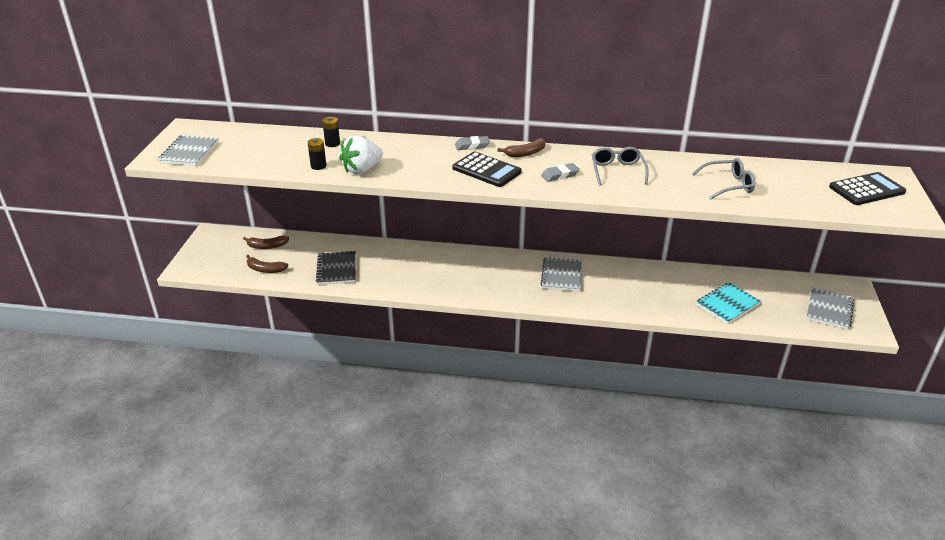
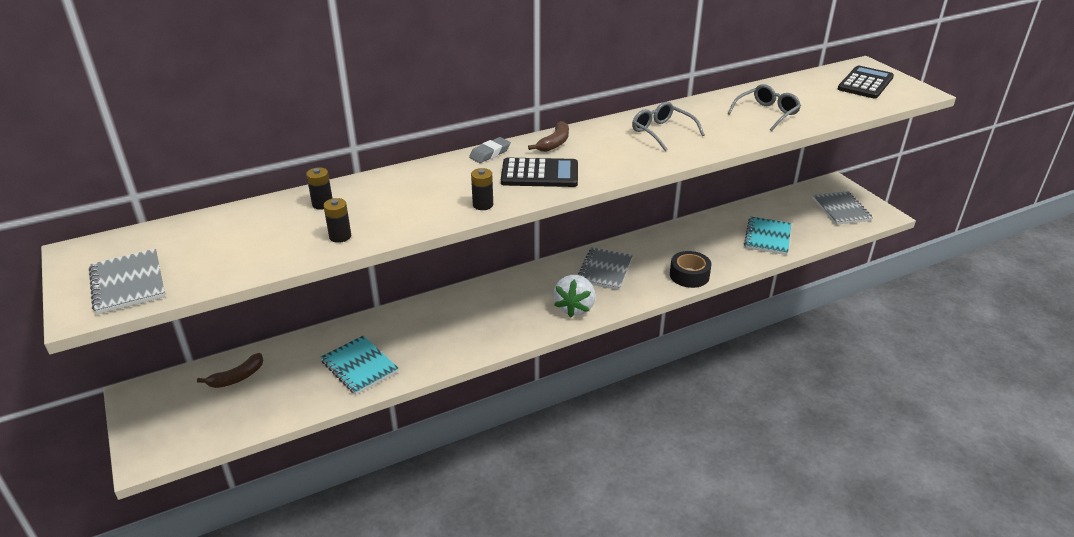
camera: 35 degrees left, 0 degrees up
brown banana [246,255,288,273] -> none
black notebook [316,251,356,285] -> turquoise notebook [321,335,399,395]
white strawberry [339,135,383,174] -> white strawberry moved to [553,275,595,317]
grey eraser [541,163,579,182] -> none
grey notebook [541,257,582,292] -> grey notebook turned 45 degrees clockwise [578,247,633,290]
none -> black battery [471,168,493,210]
none -> black tape [670,251,712,288]

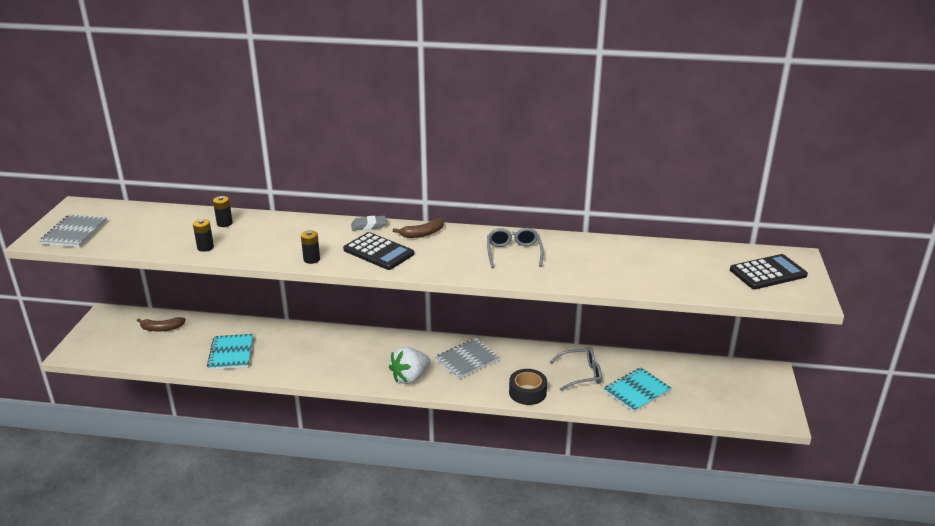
camera: 35 degrees right, 5 degrees down
grey glasses [727,84,801,131] -> grey glasses moved to [550,348,602,391]
grey notebook [812,191,873,225] -> none

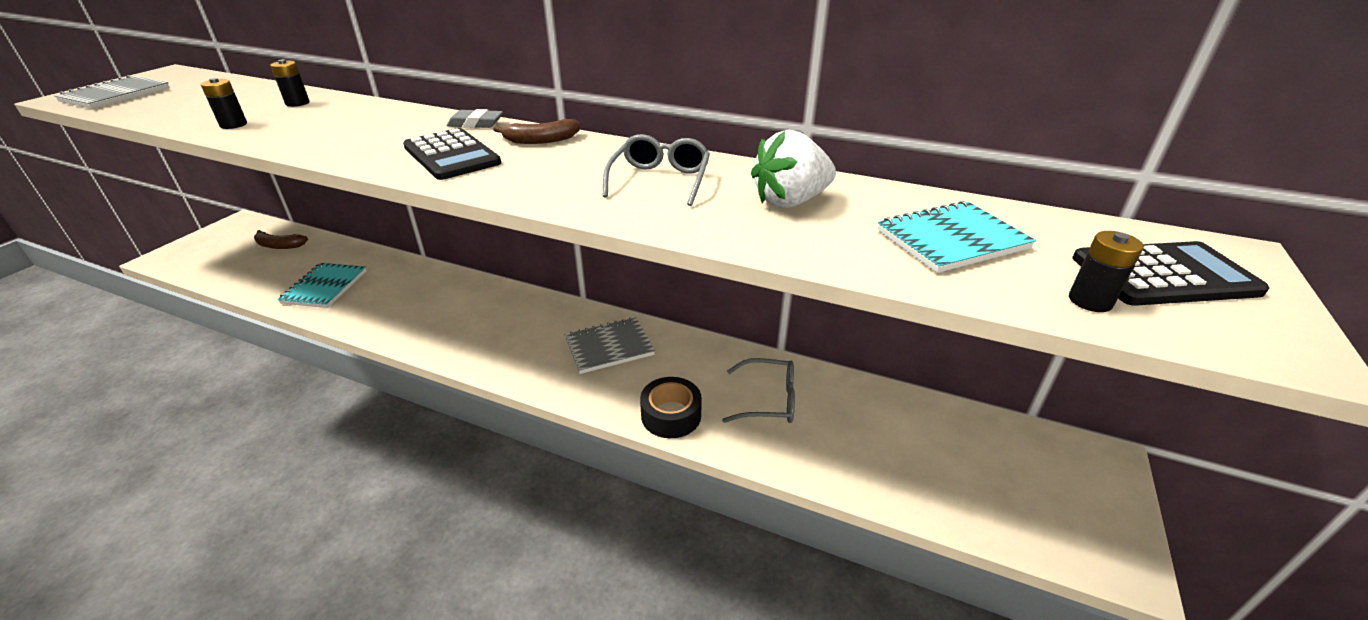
camera: 15 degrees right, 5 degrees up
black battery [301,230,320,264] -> black battery moved to [1069,231,1144,312]
white strawberry [389,347,430,384] -> white strawberry moved to [751,130,836,208]
turquoise notebook [604,368,672,413] -> turquoise notebook moved to [878,201,1036,273]

